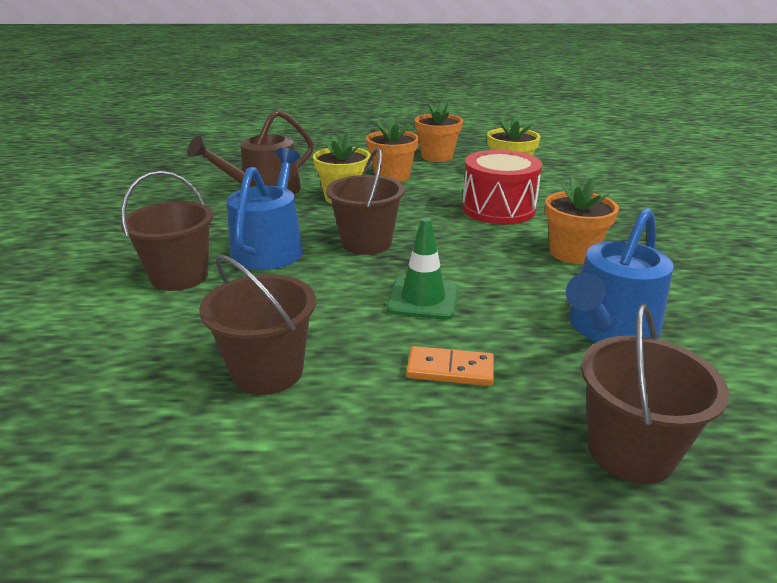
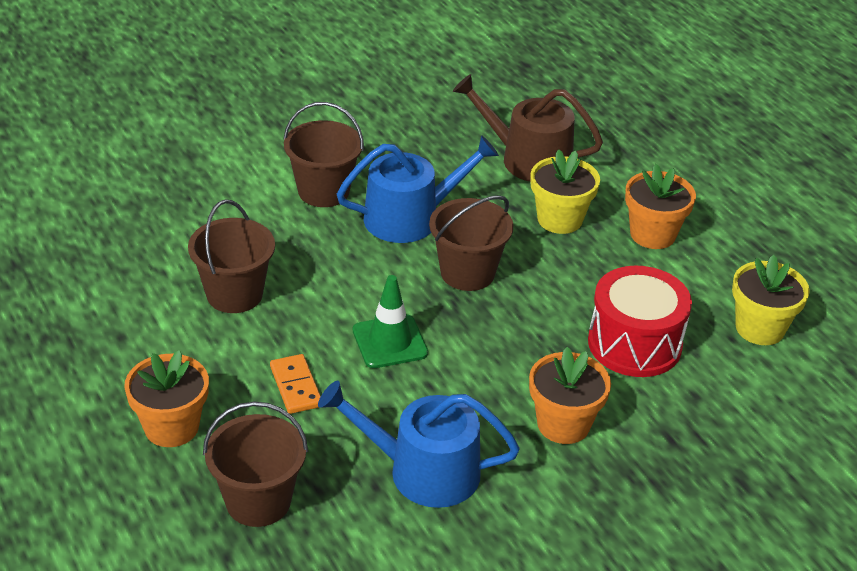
camera: 60 degrees right, 10 degrees up
orange flower pot [415,102,463,162] -> orange flower pot moved to [124,350,209,447]

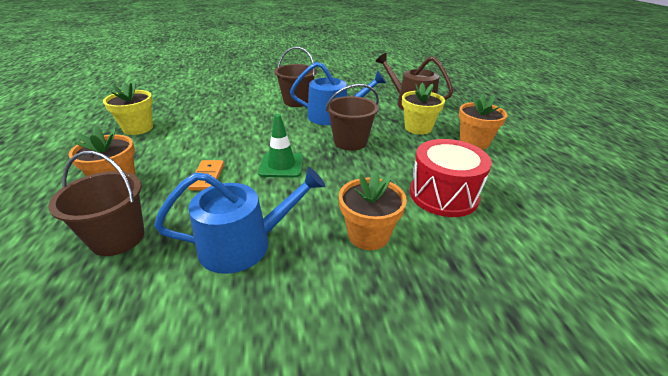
camera: 20 degrees right, 5 degrees down
brown bucket [188,200,275,313] -> none
blue watering can [318,381,520,508] -> blue watering can turned 135 degrees clockwise [154,167,325,274]
yellow flower pot [732,255,810,345] -> yellow flower pot moved to [103,82,153,135]

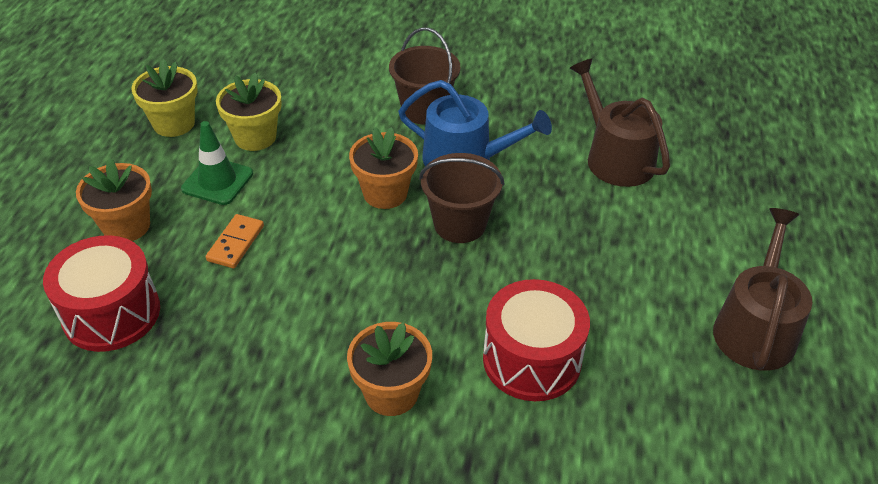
camera: 20 degrees right, 10 degrees up
brown bucket [48,151,145,256] -> red drum [43,235,160,352]
blue watering can [154,167,325,274] -> none
green traffic cone [258,114,304,178] -> green traffic cone moved to [181,121,253,205]
yellow flower pot [402,83,445,135] -> yellow flower pot moved to [216,73,282,151]
orange flower pot [459,94,507,149] -> orange flower pot moved to [349,127,418,209]
none -> brown watering can [713,208,812,371]

